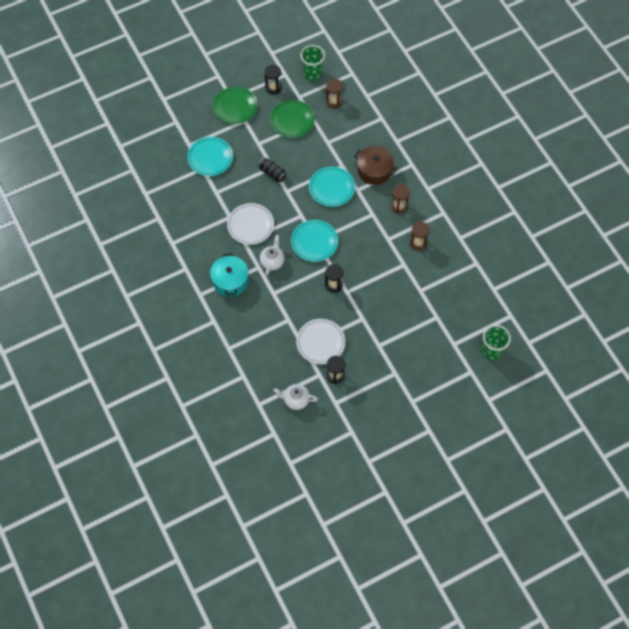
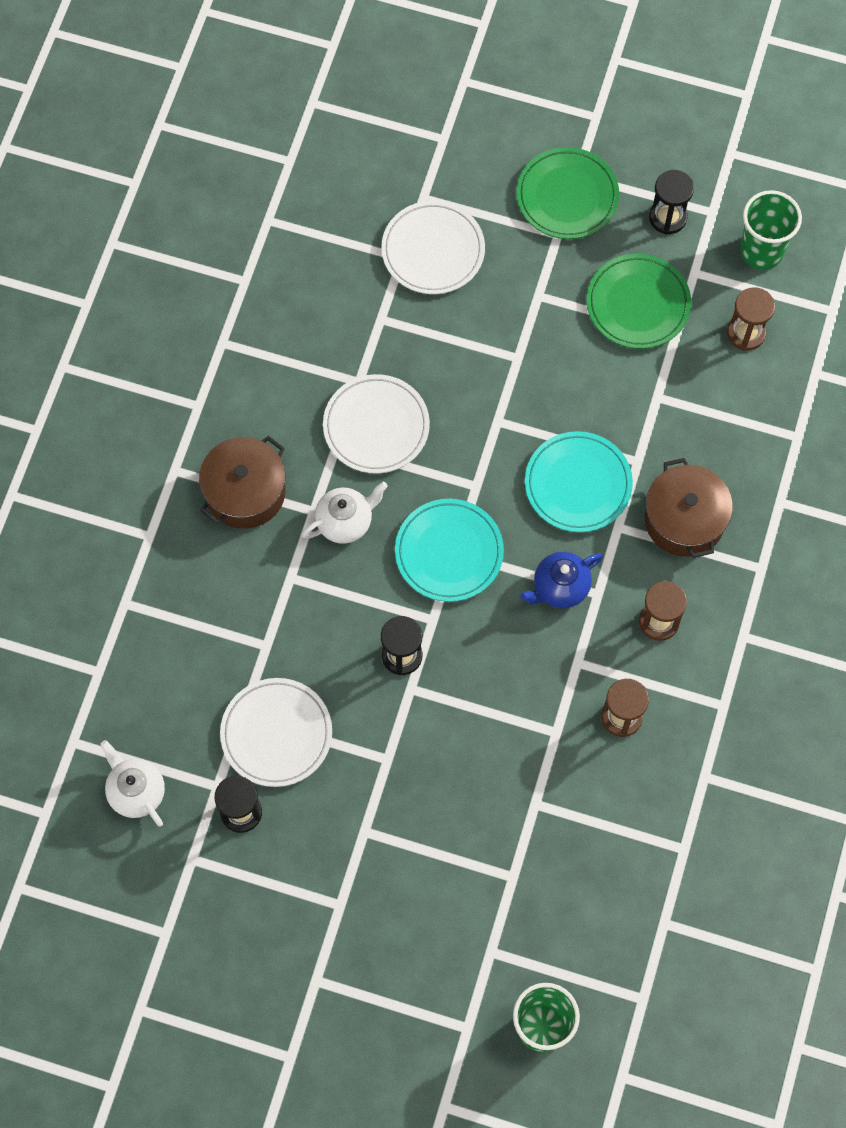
camera: 45 degrees right, 5 degrees up
turquoise plate [187,137,233,176] -> white plate [381,201,485,294]
turquoise pot [210,253,248,297] -> brown pot [199,436,285,529]
black can [258,157,287,182] -> none
none -> blue teapot [520,552,603,608]

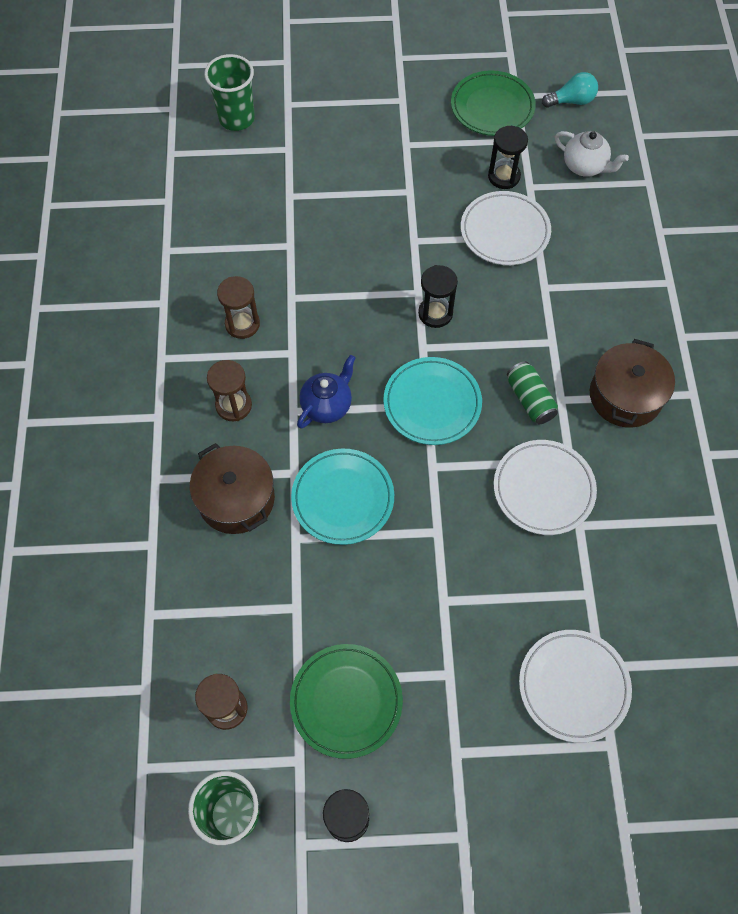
camera: 160 degrees right, 5 degrees down
white teapot [302,482,388,544] -> green can [507,361,558,424]
green plate [516,147,619,239] -> green plate moved to [451,70,536,136]
none -> turquoise light bulb [542,72,598,108]

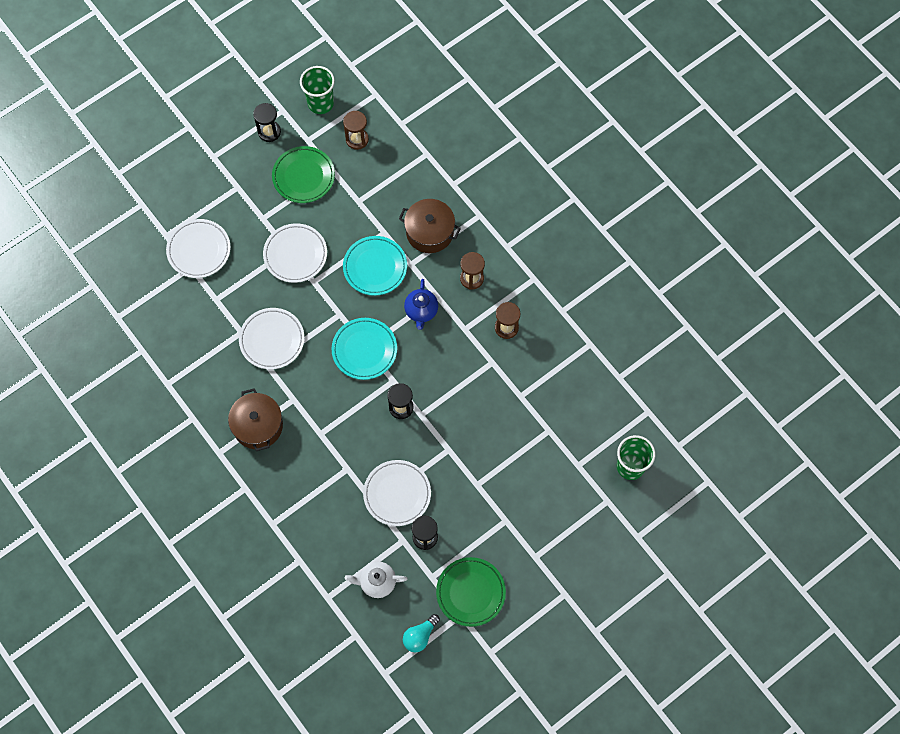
camera: 145 degrees right, 5 degrees up
green can [507,361,558,424] -> none
none -> white plate [263,223,327,283]

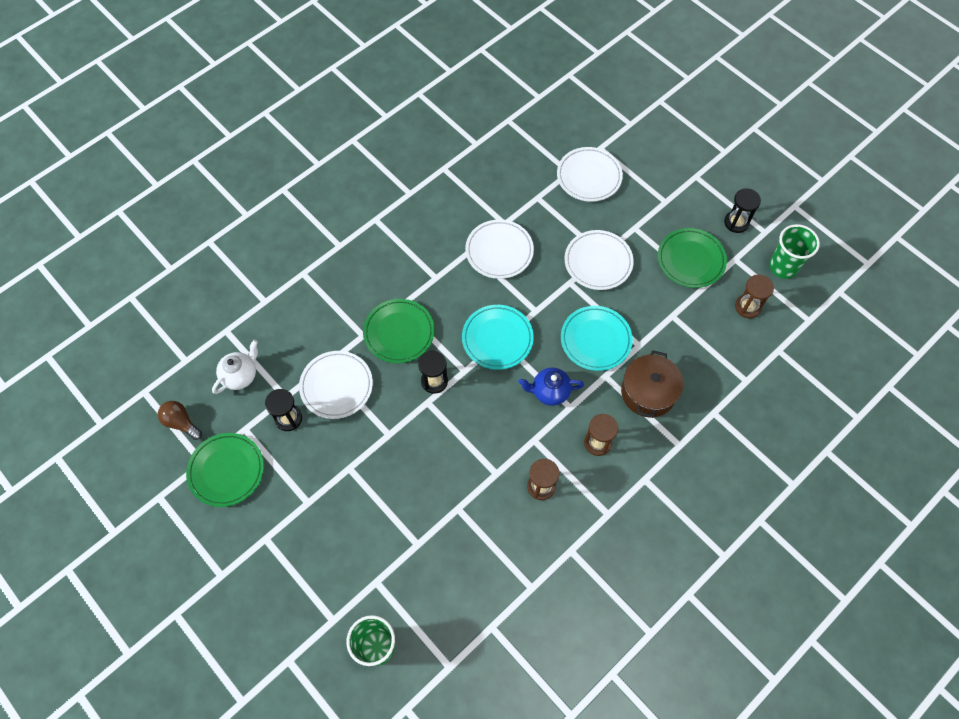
camera: 85 degrees right, 5 degrees down
brown pot [228,388,283,451] -> none
white teapot [345,562,408,598] -> white teapot turned 45 degrees clockwise [212,340,258,394]
turquoise light bulb [403,614,440,652] -> brown light bulb [158,401,202,440]
none -> green plate [363,299,435,363]

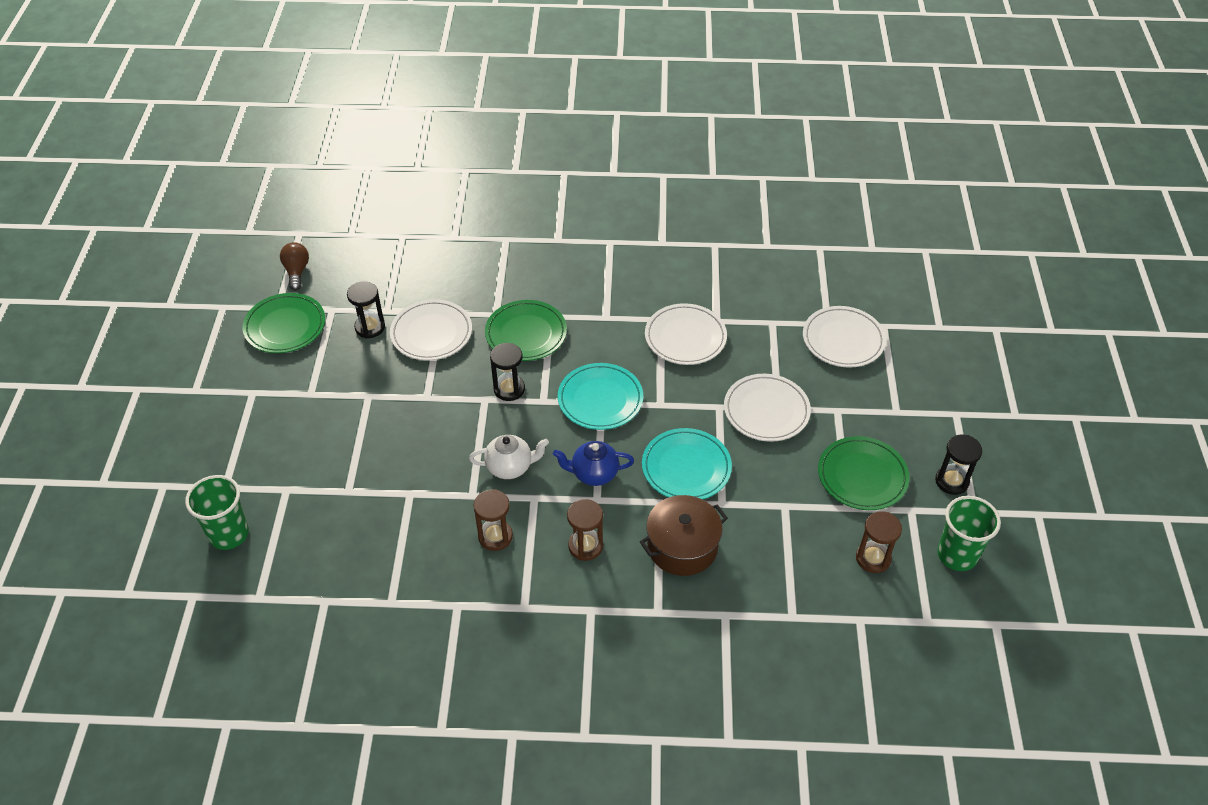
camera: 45 degrees right, 15 degrees down
white teapot [212,340,258,394] -> white teapot moved to [469,435,549,479]
blue teapot [518,367,584,406] -> blue teapot turned 45 degrees counterclockwise [553,441,634,486]

